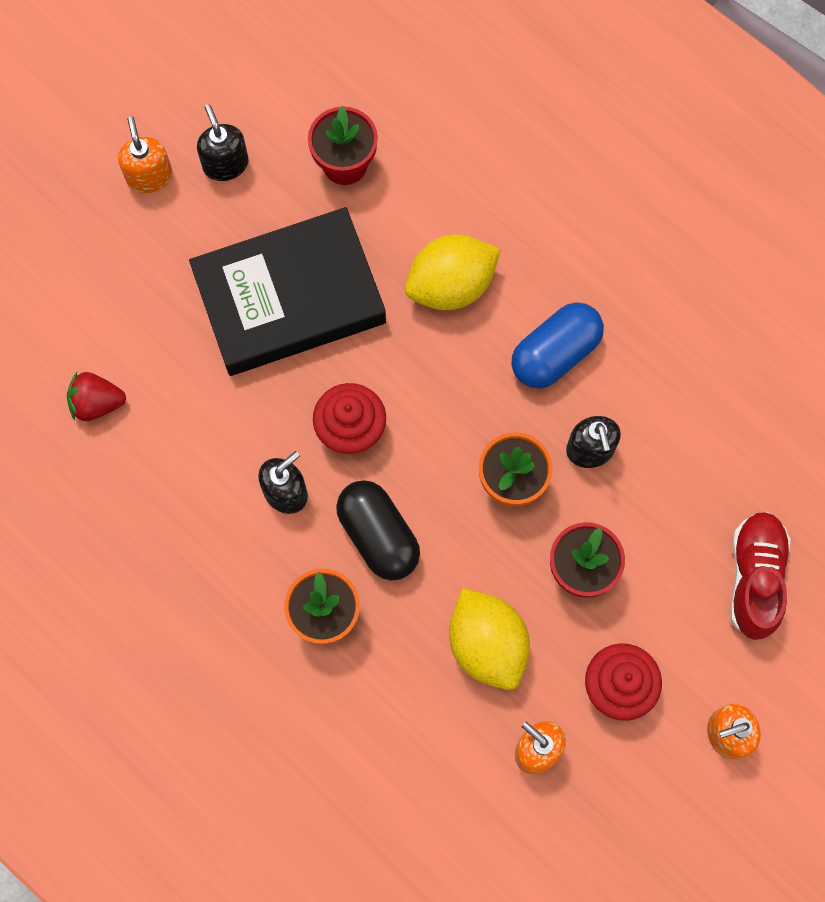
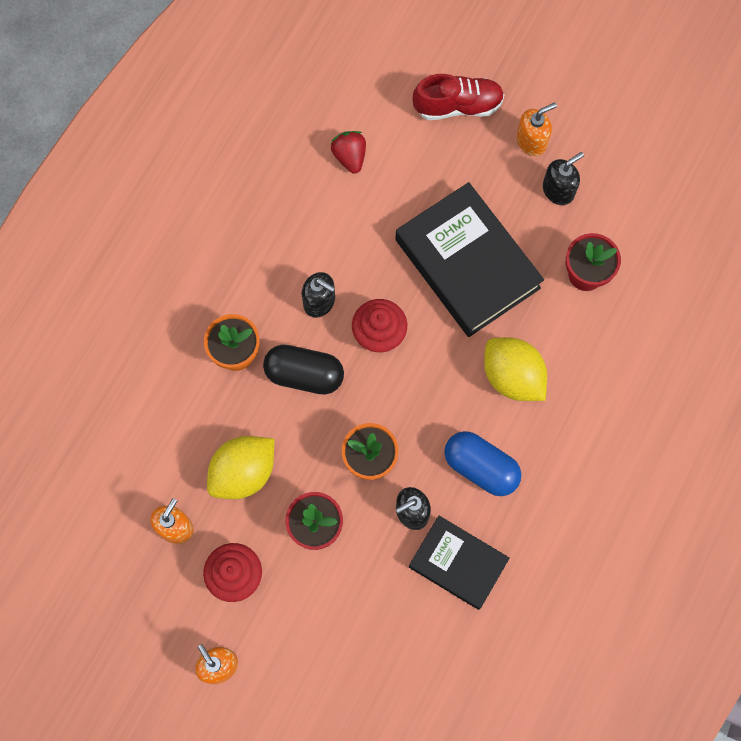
camera: 75 degrees right, 0 degrees up
black capsule [336,480,420,581] -> black capsule turned 60 degrees clockwise [263,345,344,395]
red shoe [730,512,790,640] -> red shoe moved to [413,74,504,120]
none -> black book [409,516,510,610]

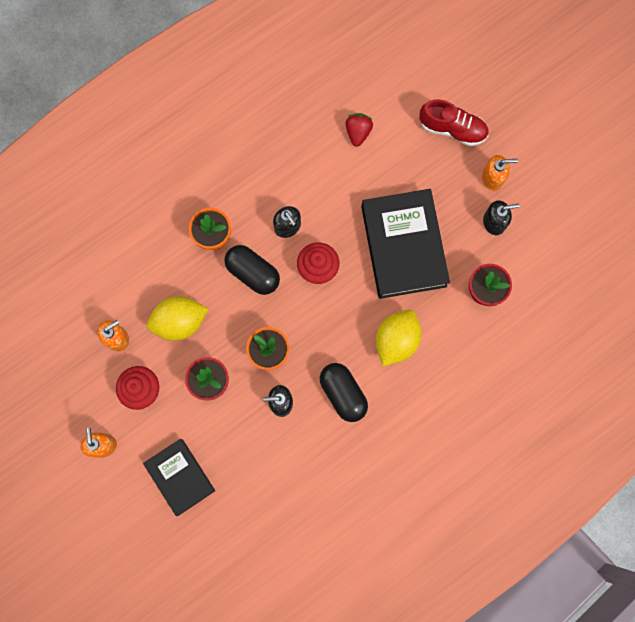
camera: 25 degrees right, 5 degrees up
black book [409,516,510,610] -> black book moved to [143,439,215,516]
blue capsule [444,431,522,496] -> black capsule [320,363,368,422]
yellow lemon [484,337,547,401] -> yellow lemon turned 45 degrees clockwise [376,310,421,366]

